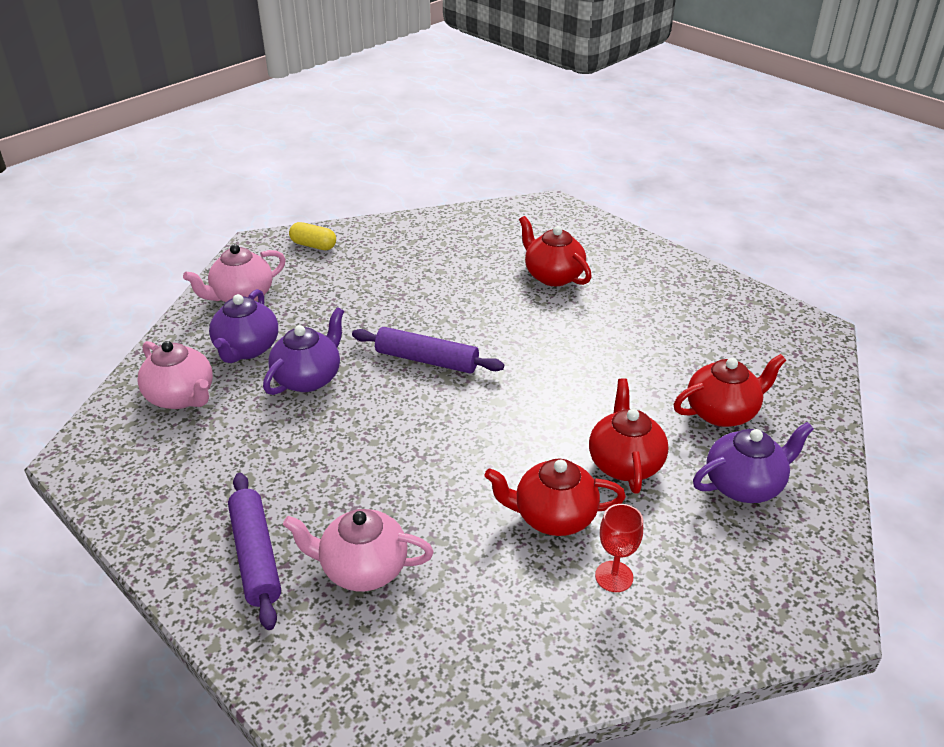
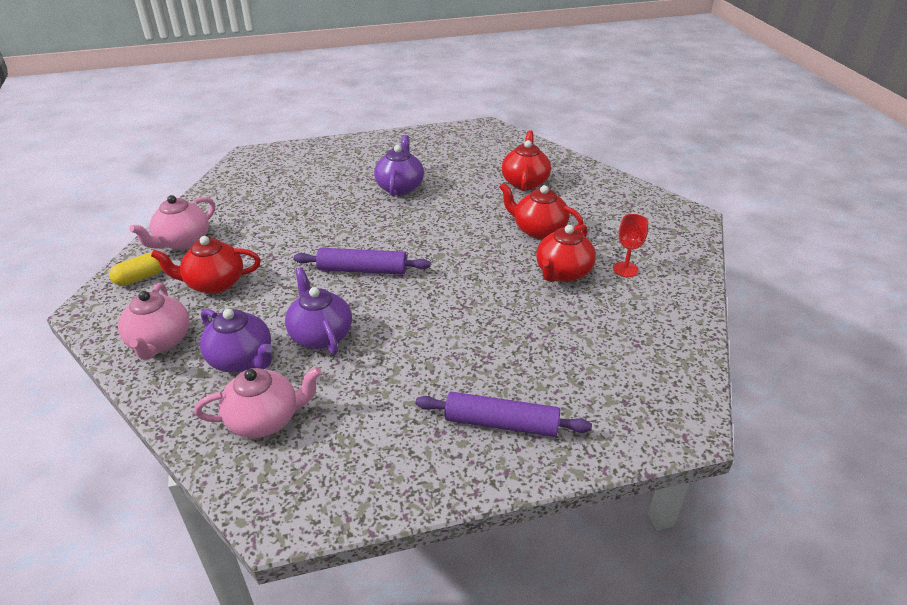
camera: 60 degrees left, 0 degrees up
pink teapot [283,509,434,591] -> pink teapot moved to [129,195,215,250]
purple rolling pin [352,327,504,373] -> purple rolling pin turned 45 degrees clockwise [294,248,431,275]
red teapot [519,216,592,286] -> red teapot moved to [151,236,261,294]
purple teapot [693,422,814,503] -> purple teapot moved to [374,135,424,197]

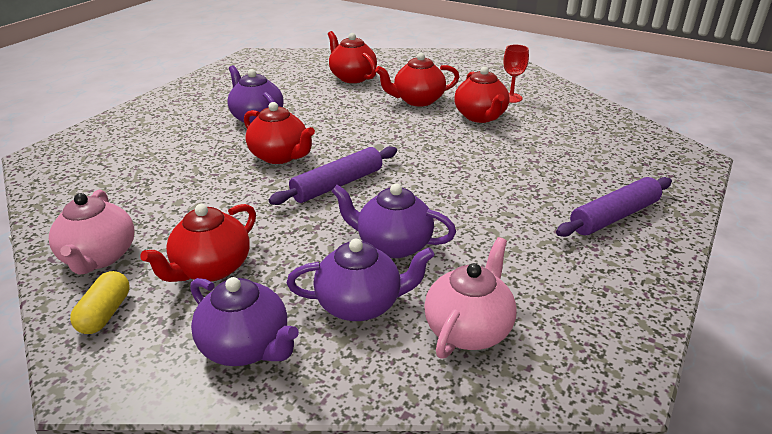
camera: 45 degrees left, 5 degrees down
pink teapot [118,283,190,360] -> purple teapot [190,277,299,366]
none -> red teapot [244,102,315,164]

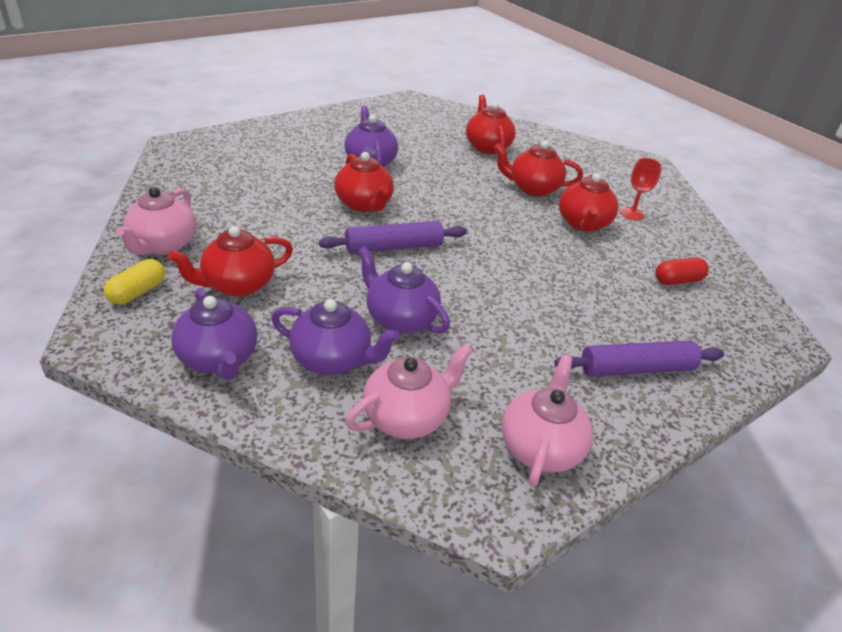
camera: 20 degrees right, 5 degrees up
none -> pink teapot [502,354,593,487]
none -> red capsule [655,257,709,285]

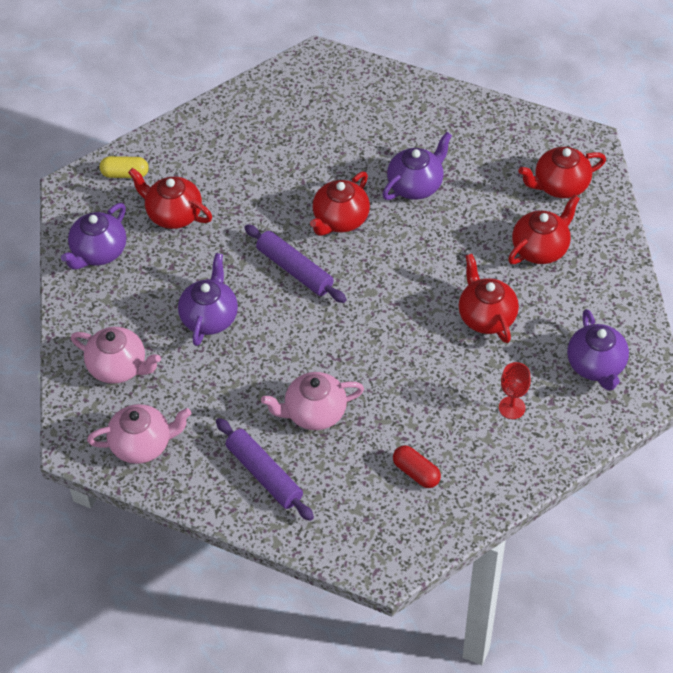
camera: 65 degrees right, 15 degrees up
pink teapot [116,187,196,255] -> pink teapot moved to [261,372,364,430]
purple teapot [271,299,400,375] -> purple teapot moved to [567,309,629,391]
red teapot [559,173,619,232] -> red teapot moved to [519,147,606,198]

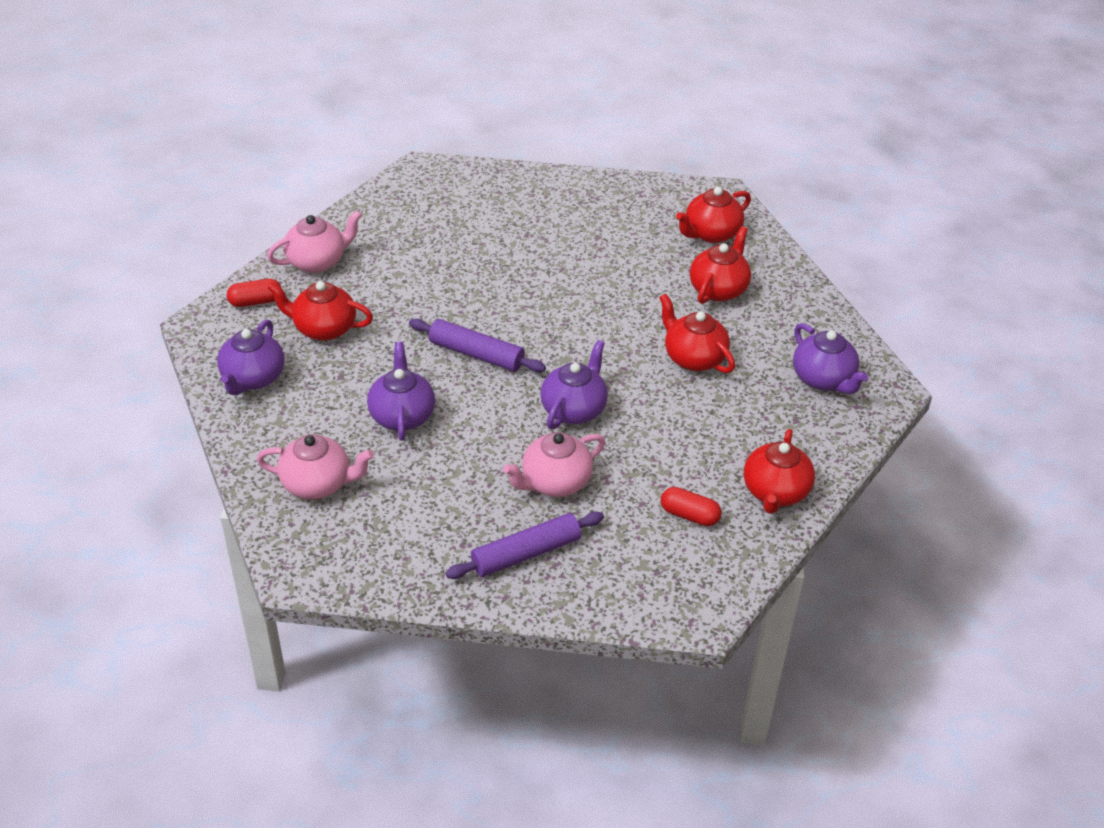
camera: 20 degrees left, 10 degrees down
pink teapot [87,404,191,464] -> pink teapot moved to [267,210,362,273]
yellow capsule [100,156,148,178] -> red capsule [227,279,281,307]
purple rolling pin [216,418,314,521] -> purple rolling pin turned 60 degrees counterclockwise [446,512,604,579]
red teapot [310,172,370,236] -> red teapot moved to [744,429,815,514]
purple teapot [382,132,452,200] -> purple teapot moved to [541,340,608,429]
red goblet [499,362,531,419] -> none

